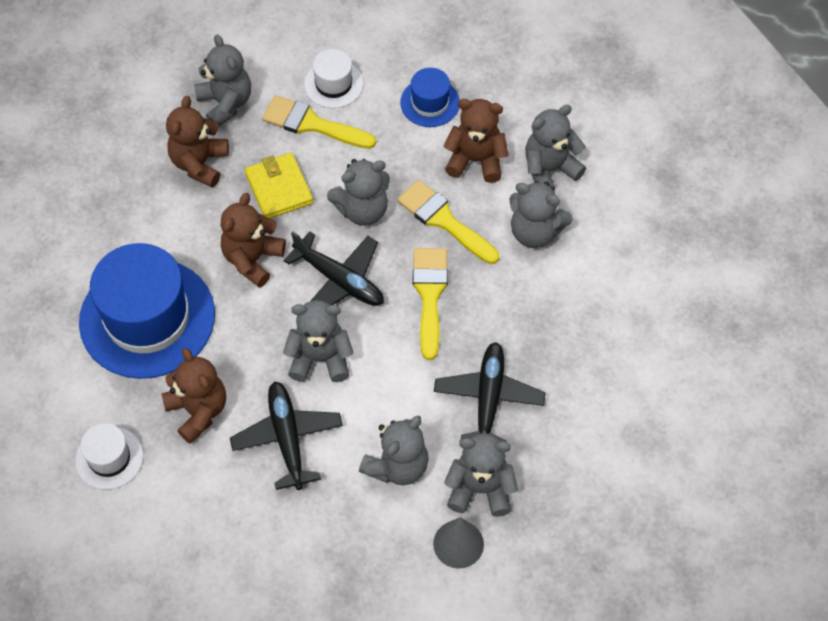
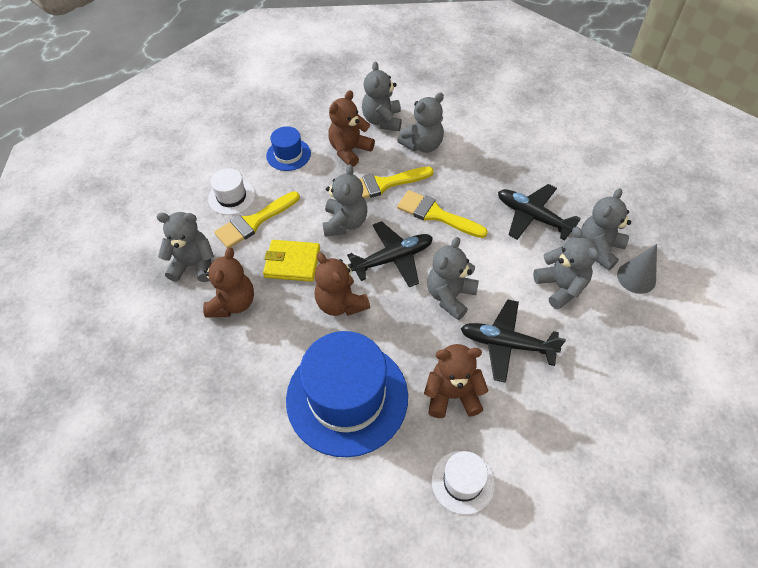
camera: 60 degrees left, 5 degrees down
brown teddy bear [166,96,229,188] -> brown teddy bear turned 120 degrees counterclockwise [203,247,254,318]

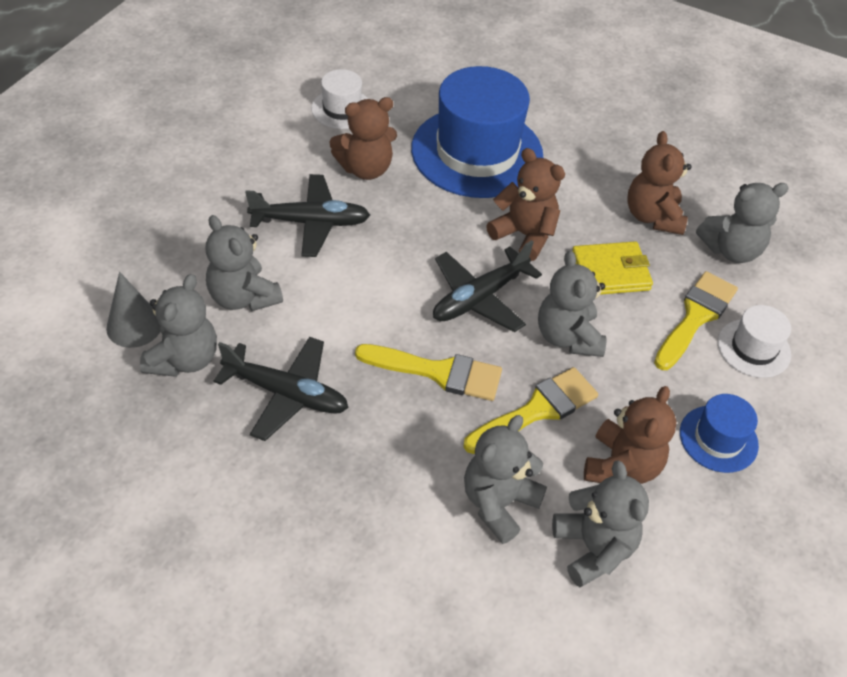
camera: 160 degrees right, 5 degrees down
grey teddy bear [427,237,479,320] -> none

